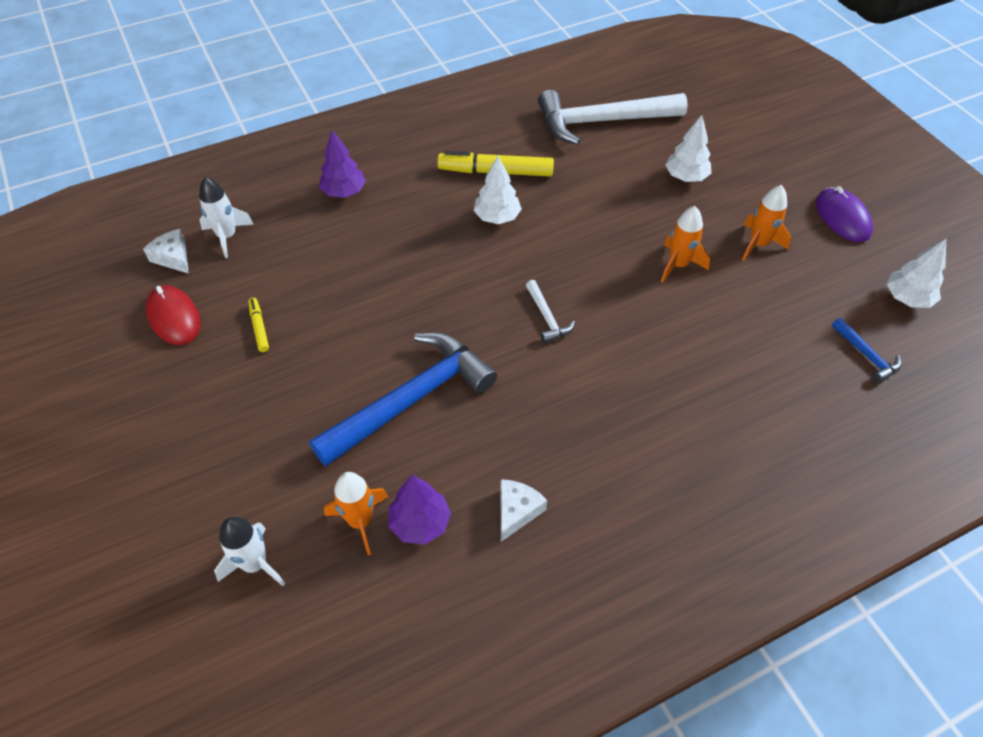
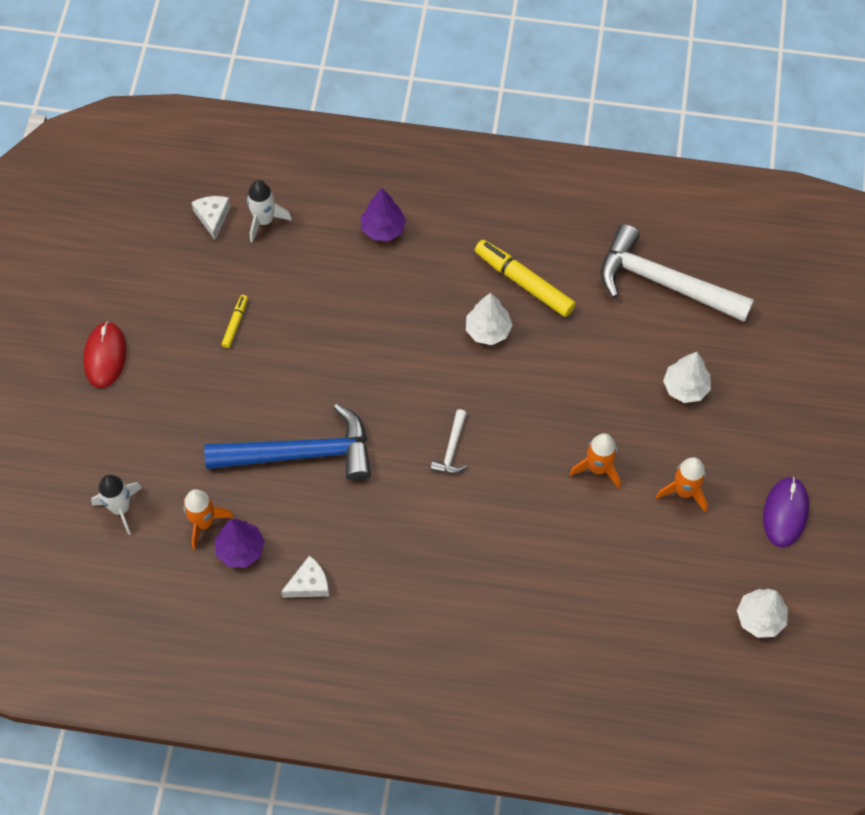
camera: 35 degrees right, 10 degrees up
red mouse [146,285,201,345] -> red mouse moved to [83,322,126,388]
blue hammer [832,318,901,383] -> none

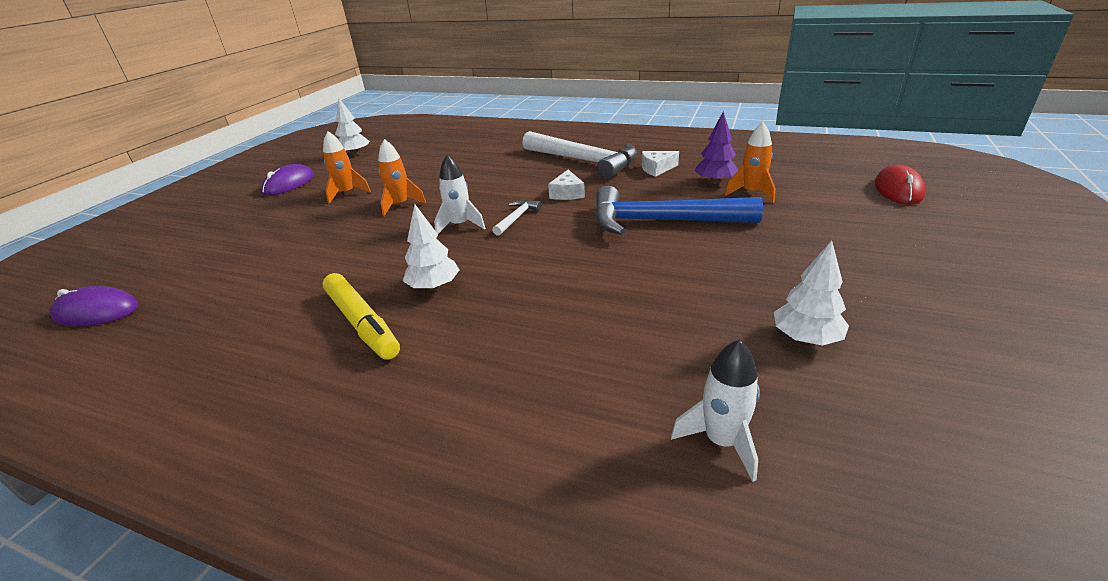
camera: 165 degrees left, 30 degrees down
red mouse [83,322,126,388] -> red mouse moved to [875,165,926,205]
white rocket [91,475,142,535] -> white rocket moved to [434,155,485,234]
white cheese [191,196,231,240] -> white cheese moved to [548,170,585,200]
yellow marker [222,295,248,348] -> none
purple tree [361,188,406,241] -> none
white hammer [601,224,754,322] -> white hammer moved to [522,131,637,179]
white tree [663,352,711,403] -> white tree moved to [774,240,849,346]
none -> purple mouse [50,286,138,327]

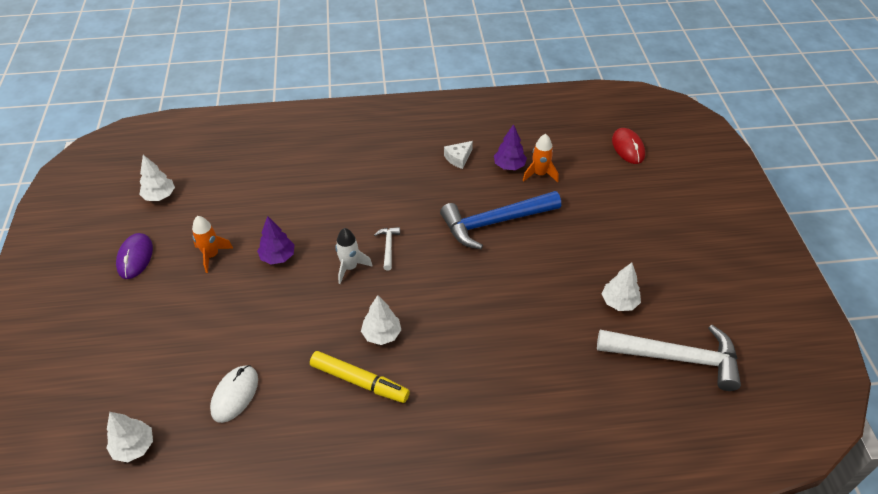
camera: 30 degrees left, 15 degrees up
purple mouse [50,286,138,327] -> white tree [106,412,153,462]
orange rocket [378,139,426,216] -> purple tree [257,216,295,265]
white hammer [522,131,637,179] -> white hammer moved to [597,325,741,391]
white cheese [548,170,585,200] -> none
white rocket [671,340,760,482] -> none
none -> white mouse [210,365,258,423]

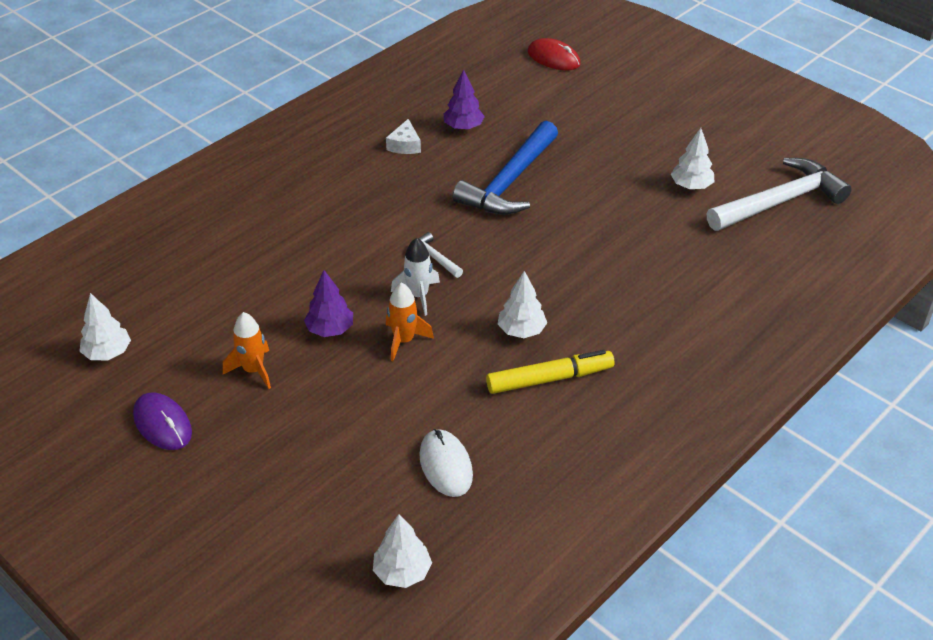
camera: 40 degrees left, 5 degrees down
orange rocket [523,134,558,182] -> orange rocket moved to [386,283,434,361]

